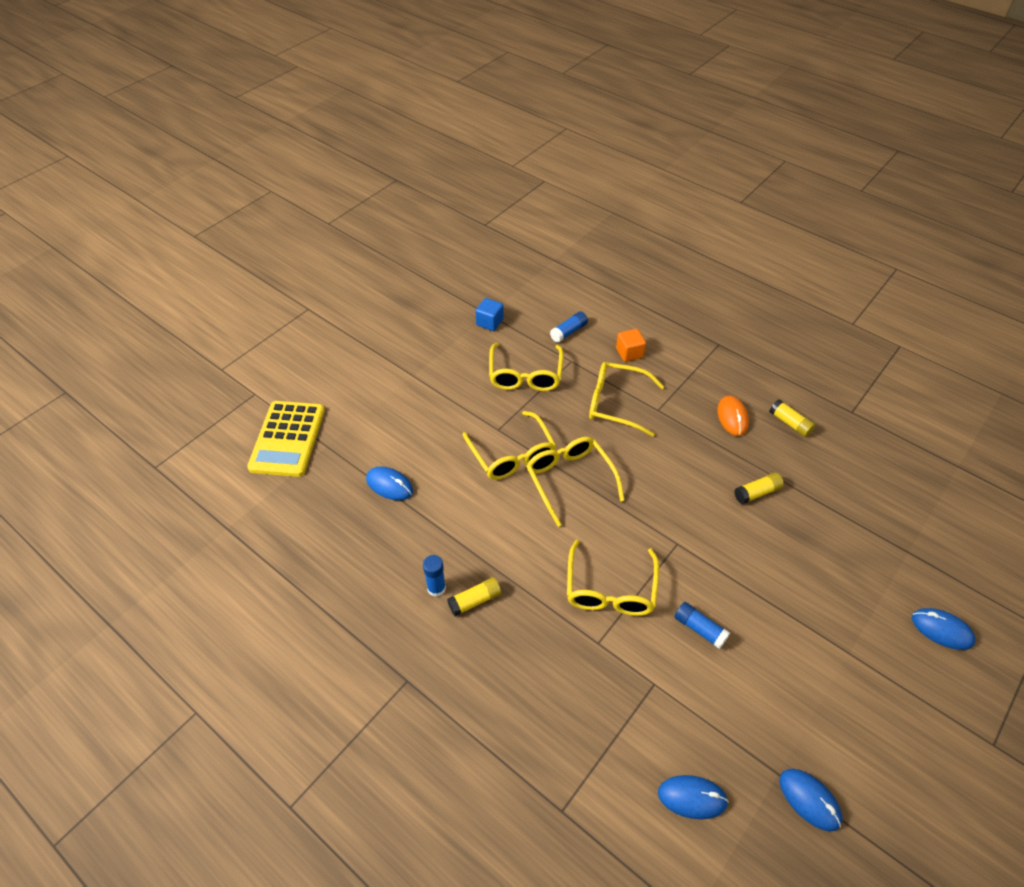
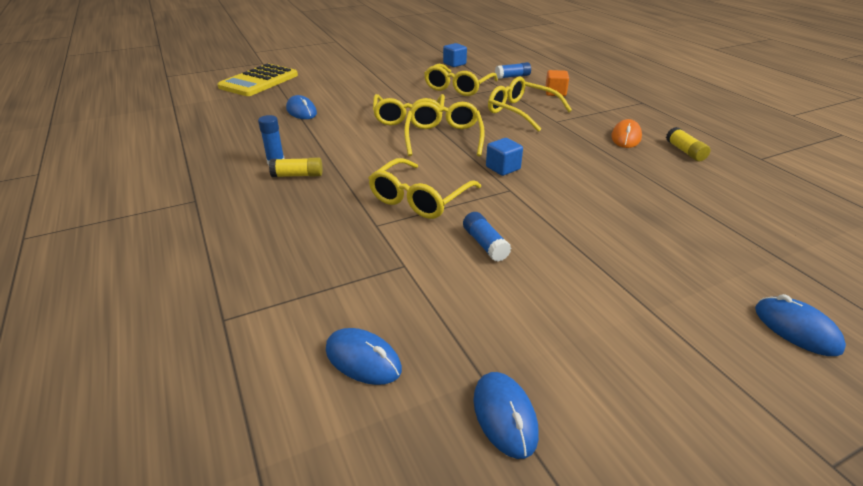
camera: 25 degrees right, 15 degrees down
yellow glue stick [734,472,784,504] -> none
none -> blue cube [486,138,523,176]

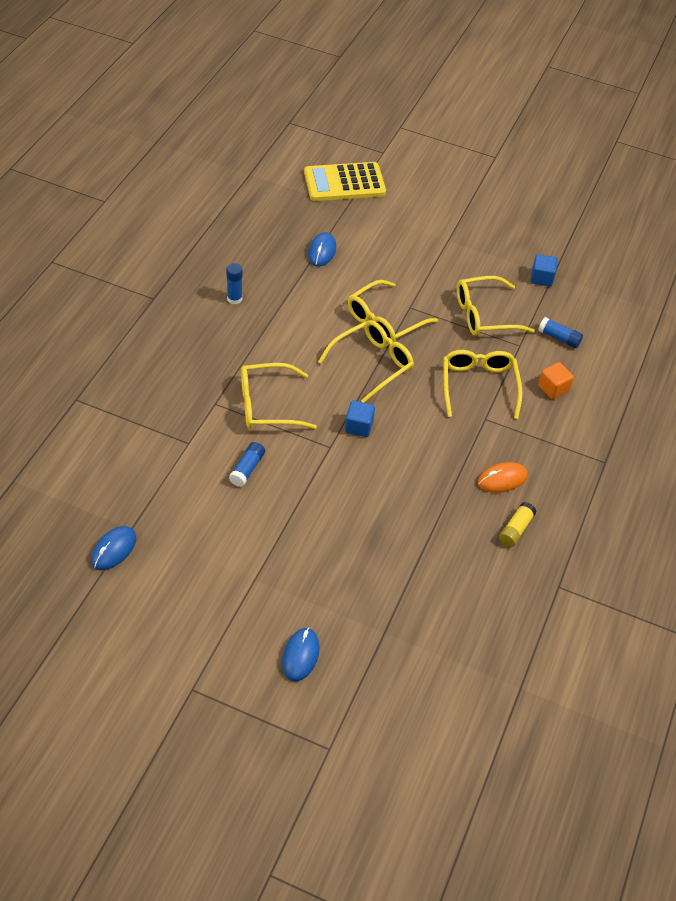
camera: 45 degrees right, 15 degrees up
yellow glue stick [269,158,323,177] -> none
blue mouse [326,328,402,385] -> none

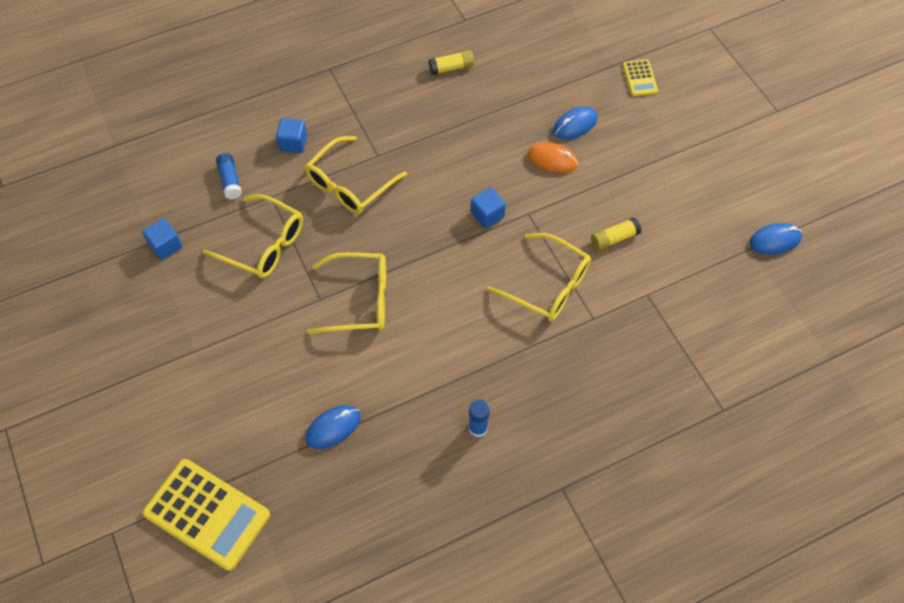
camera: 135 degrees left, 10 degrees up
blue glue stick [229,442,265,487] -> yellow glue stick [591,217,641,251]
blue mouse [282,627,319,682] -> blue mouse moved to [553,106,598,140]
yellow glasses [318,320,414,403] -> none
orange mouse [478,462,528,493] -> orange mouse moved to [527,142,579,173]
orange cube [538,362,574,399] -> blue cube [276,118,307,153]
none -> yellow calculator [623,59,658,96]

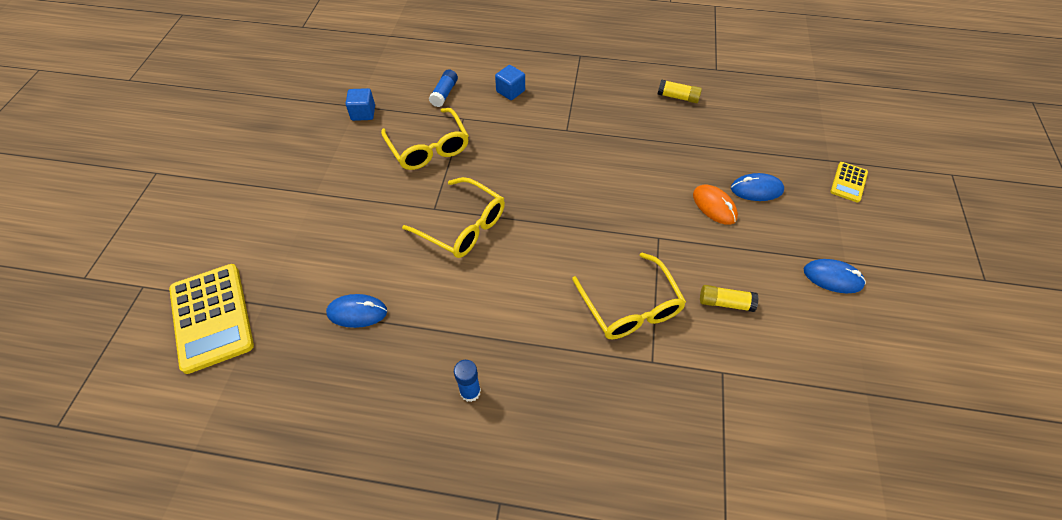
camera: 35 degrees right, 5 degrees down
yellow glasses [305,136,407,214] -> none
blue cube [471,188,506,228] -> none
blue mouse [749,223,802,255] -> blue mouse moved to [804,259,866,293]

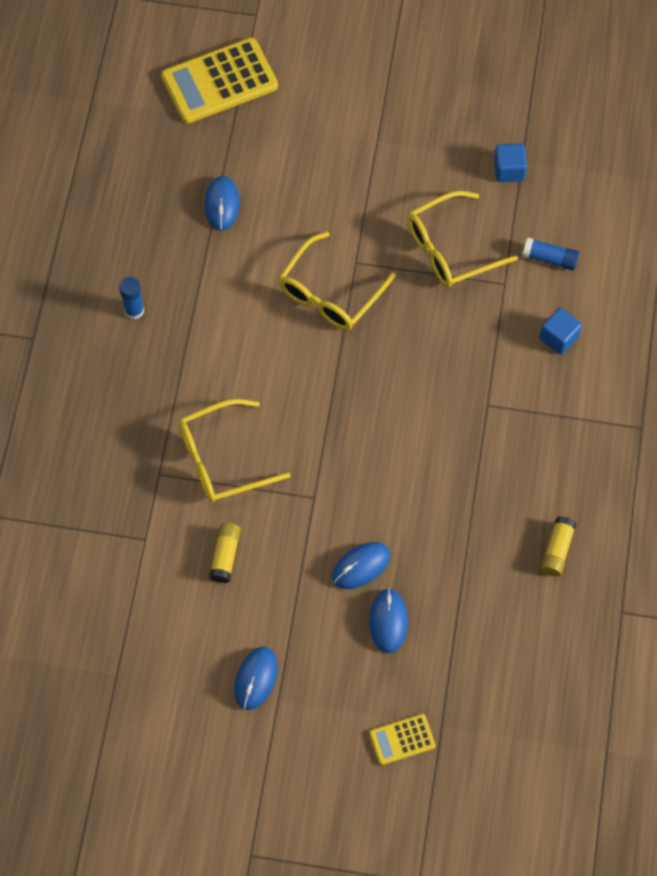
camera: 90 degrees right, 10 degrees up
orange mouse [693,185,738,224] -> blue mouse [332,542,390,589]
yellow calculator [830,162,868,203] -> yellow calculator turned 45 degrees counterclockwise [369,714,436,765]

